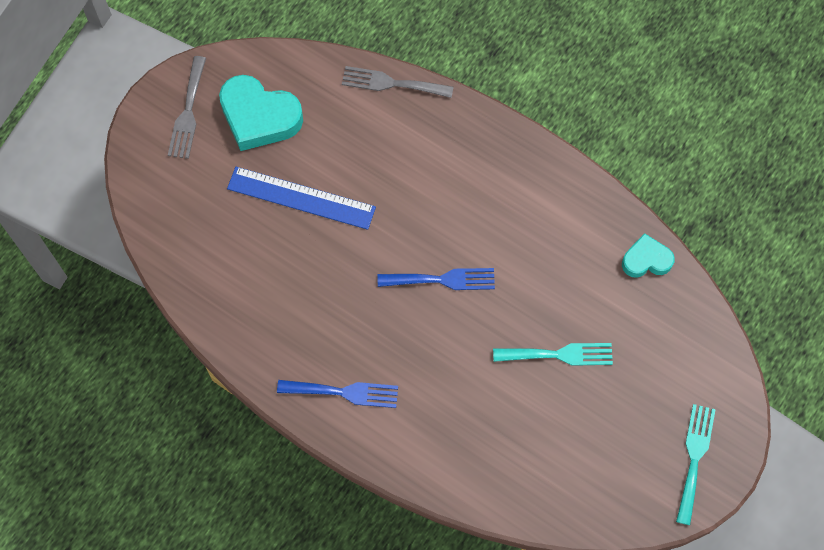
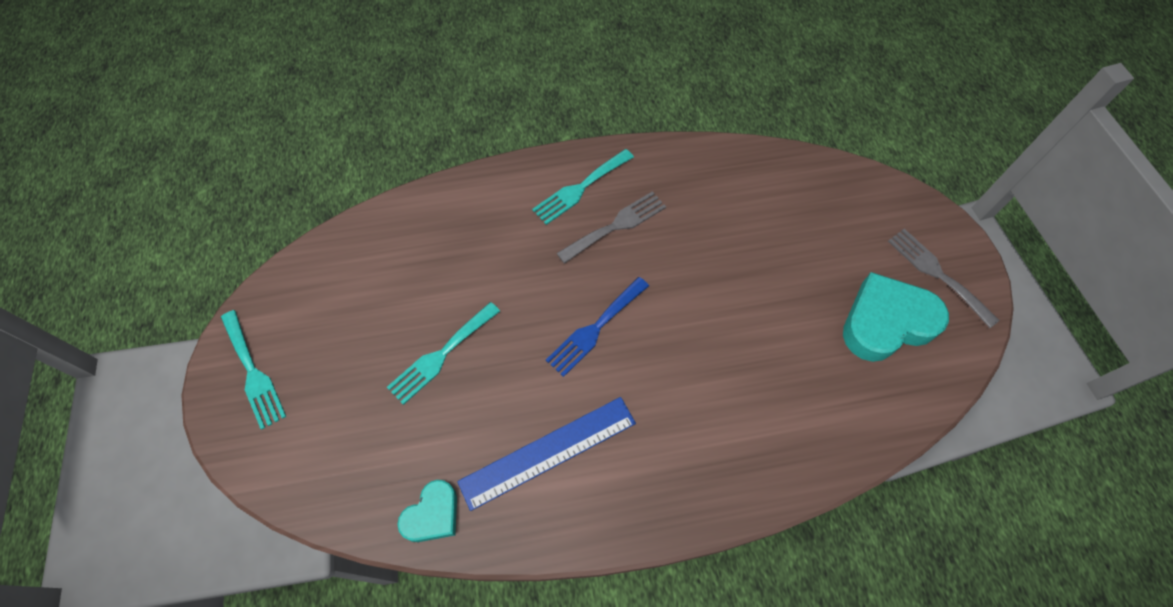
camera: 135 degrees right, 5 degrees down
blue ruler [227,167,376,230] -> blue ruler moved to [457,397,636,511]
blue fork [277,380,398,408] -> turquoise fork [532,149,634,225]
grey fork [342,66,454,98] -> grey fork moved to [557,191,666,264]

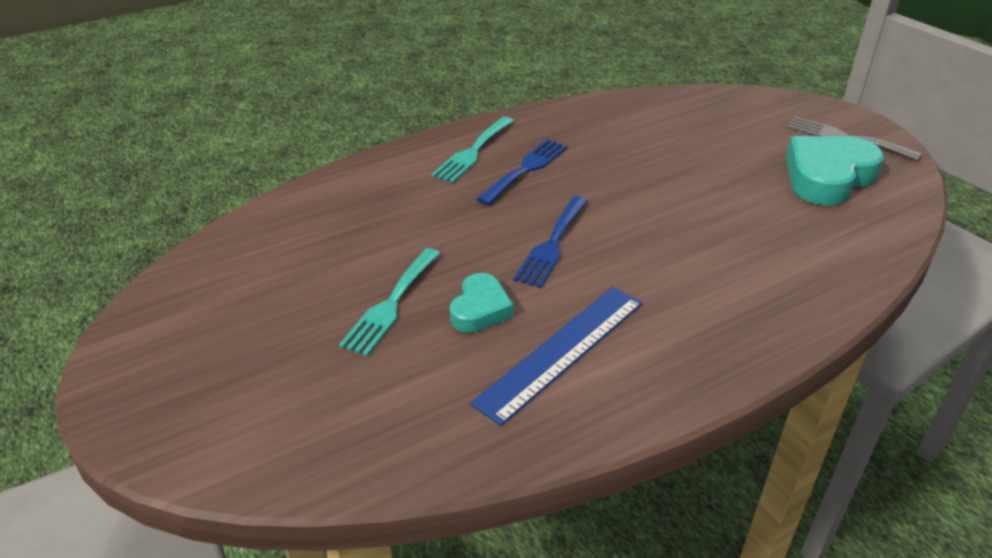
camera: 20 degrees left, 25 degrees down
turquoise fork [221,310,286,430] -> none
turquoise heart [397,480,457,542] -> turquoise heart moved to [449,273,514,333]
grey fork [557,191,666,264] -> blue fork [477,139,568,205]

